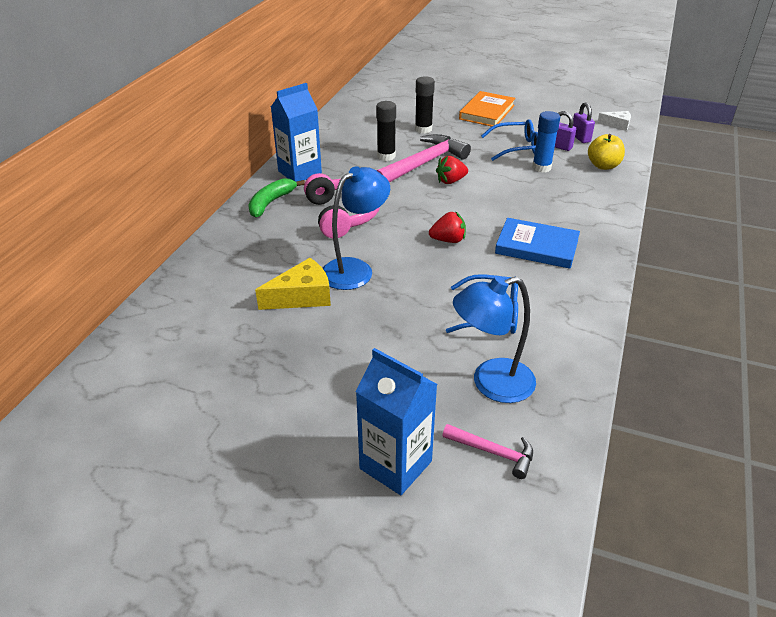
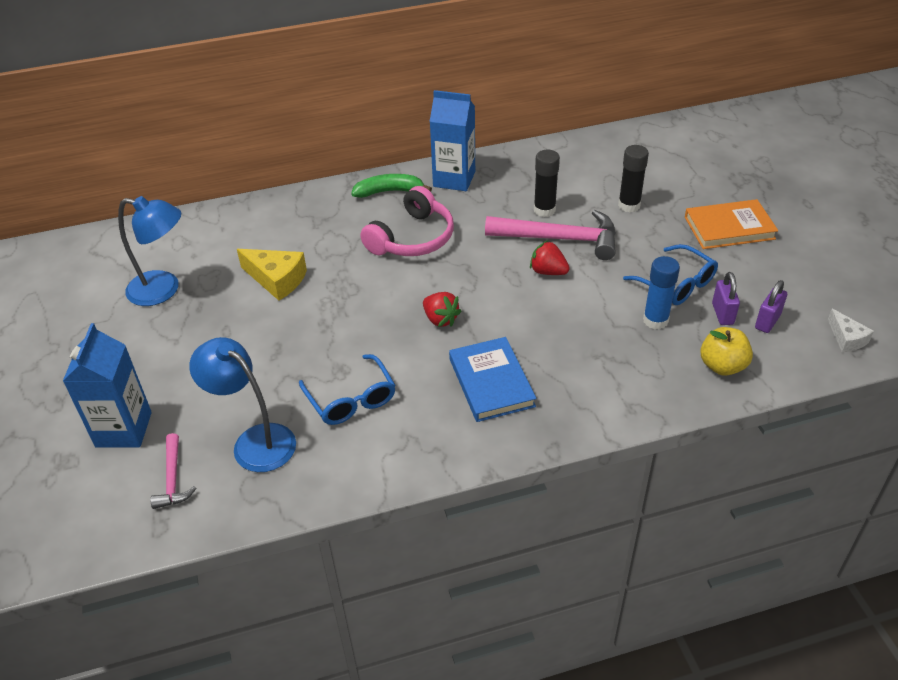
camera: 55 degrees right, 5 degrees up
blue lamp [323,166,390,290] -> blue lamp moved to [118,196,181,306]

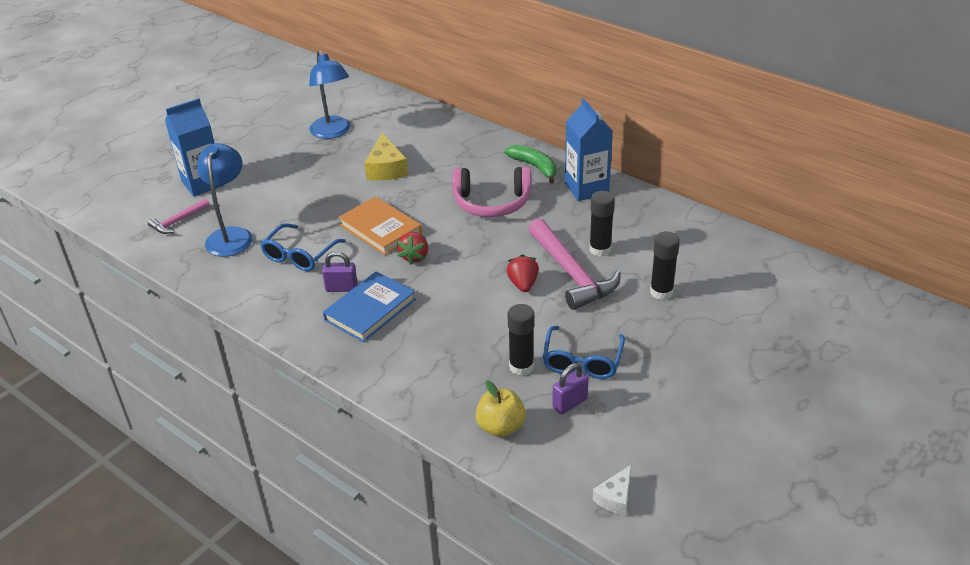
camera: 55 degrees right, 5 degrees down
blue glue stick [643,256,680,330] -> black glue stick [508,304,535,376]
orange book [685,199,778,249] -> orange book moved to [338,196,422,255]
purple padlock [755,280,787,333] -> purple padlock moved to [322,251,358,292]

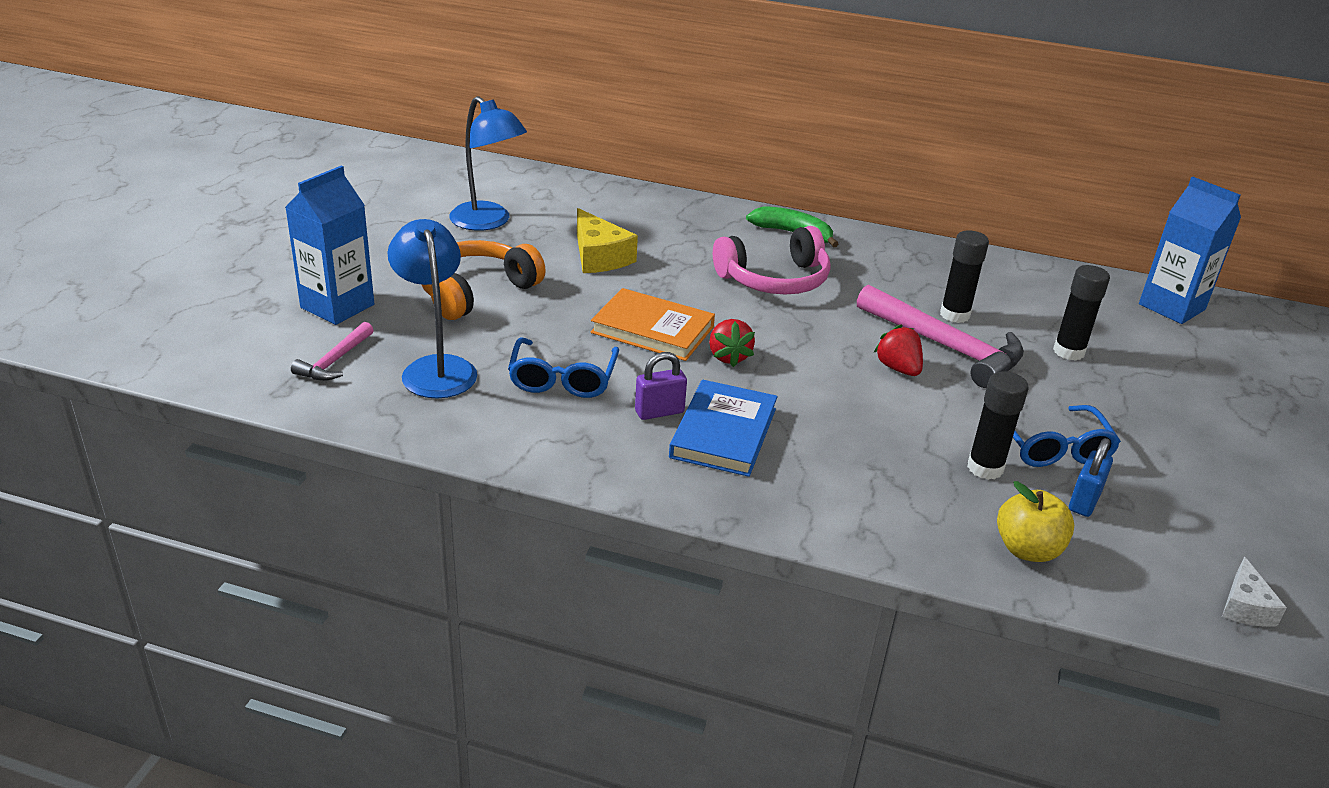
camera: 25 degrees left, 5 degrees down
purple padlock [552,363,589,414] -> blue padlock [1069,438,1113,517]
blue carton [565,98,613,201] -> blue carton moved to [1139,177,1241,324]
none -> orange headphones [421,240,546,320]

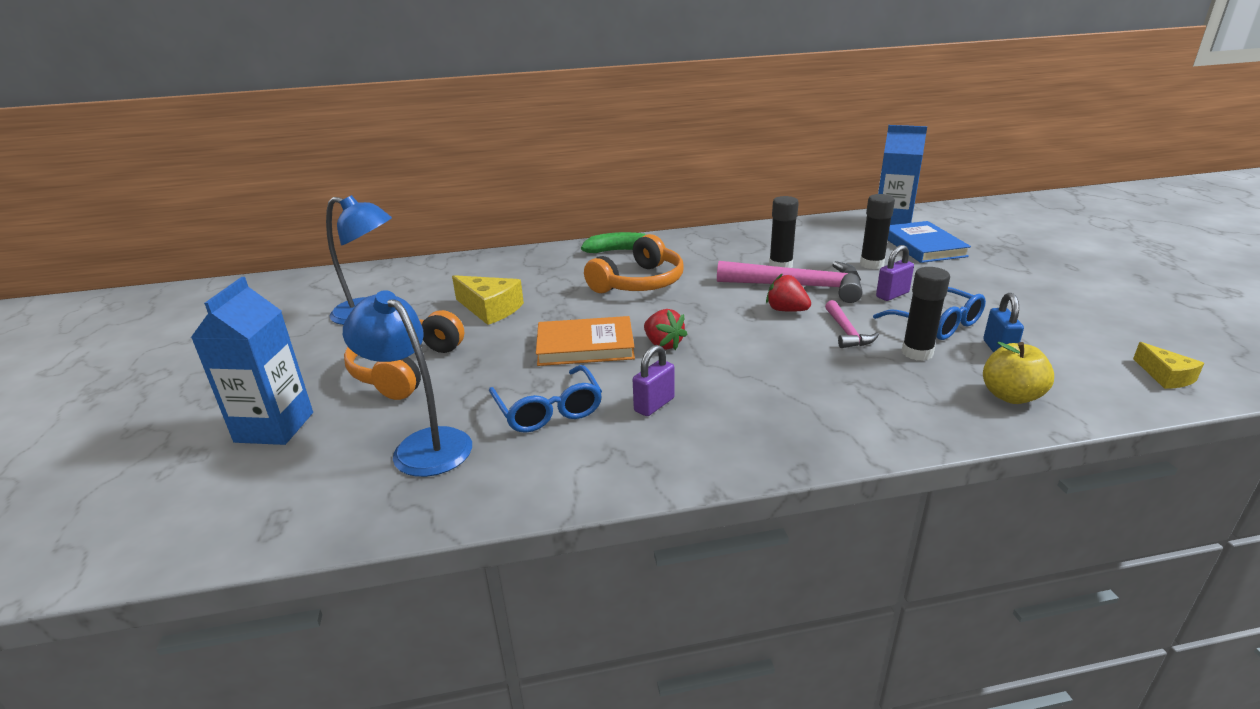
camera: 25 degrees left, 5 degrees down
pink hammer [291,322,374,381] -> pink hammer moved to [825,300,879,348]
blue book [669,380,778,477] -> blue book moved to [888,221,971,263]
pink headphones [713,226,831,295] -> orange headphones [584,234,684,293]
white cheese [1222,556,1287,627] -> yellow cheese [1133,342,1204,389]
none -> purple padlock [876,245,914,301]

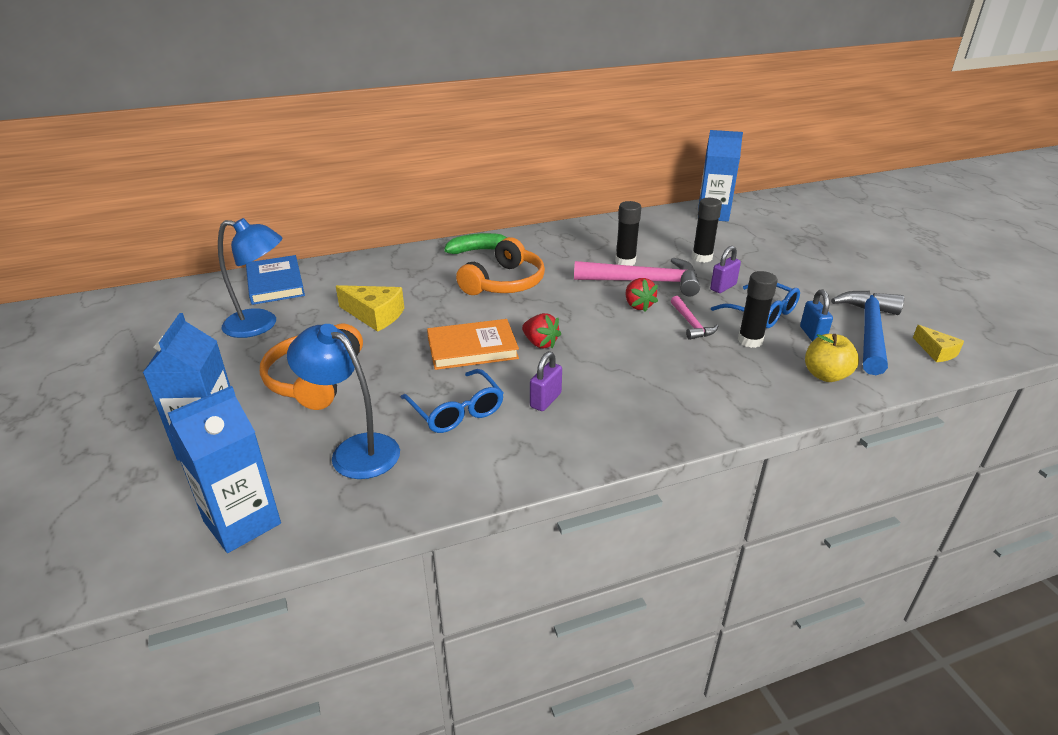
camera: 10 degrees left, 5 degrees up
red strawberry [766,273,811,312] -> red strawberry turned 135 degrees counterclockwise [625,278,658,312]
blue book [888,221,971,263] -> blue book moved to [246,255,305,305]
none -> blue carton [168,386,281,553]
none -> blue hammer [831,291,904,375]

